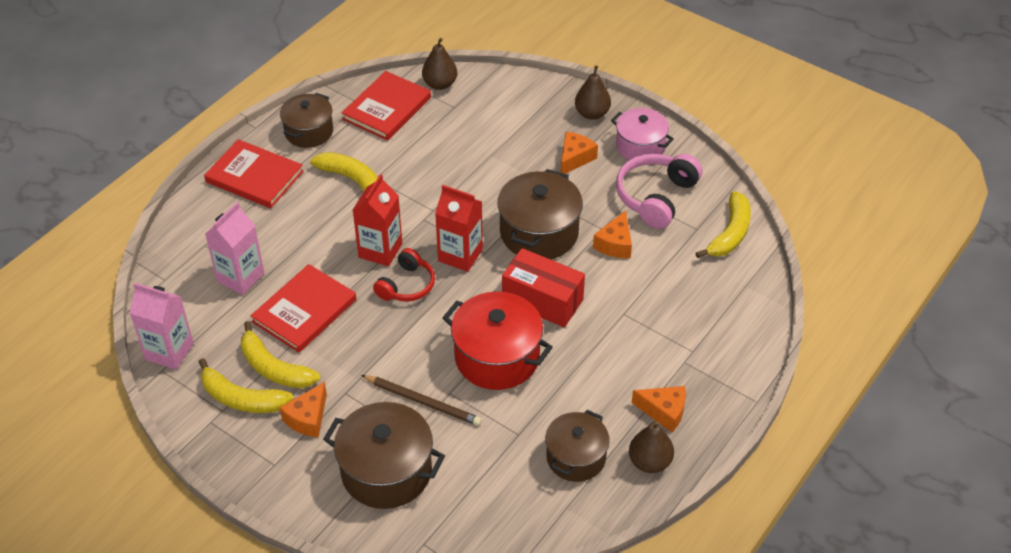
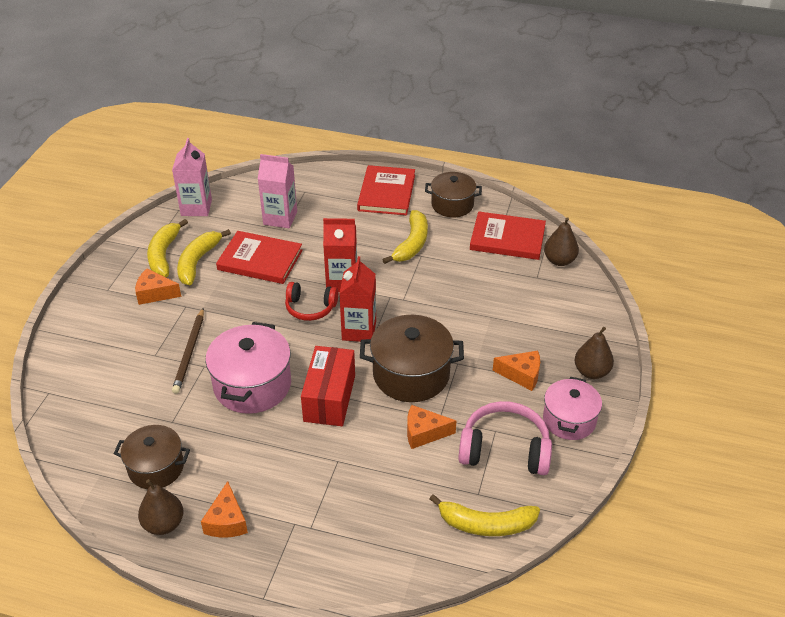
camera: 70 degrees right, 5 degrees down
brown pot [323,402,445,509] -> none
red pot [442,291,553,390] -> pink pot [205,322,291,414]

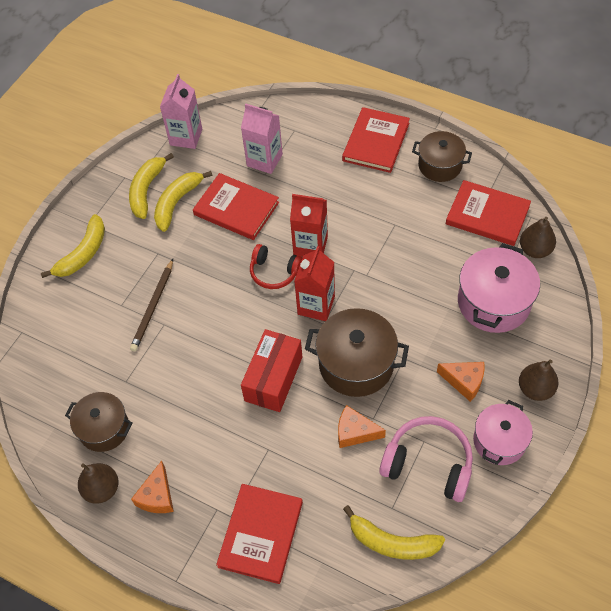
camera: 15 degrees right, 15 degrees up
orange cheese [135,268,181,305] -> none
pink pot [205,322,291,414] -> pink pot moved to [458,243,540,333]
yellow banana [382,210,428,264] -> yellow banana moved to [41,214,105,278]
none -> red book [216,484,303,584]

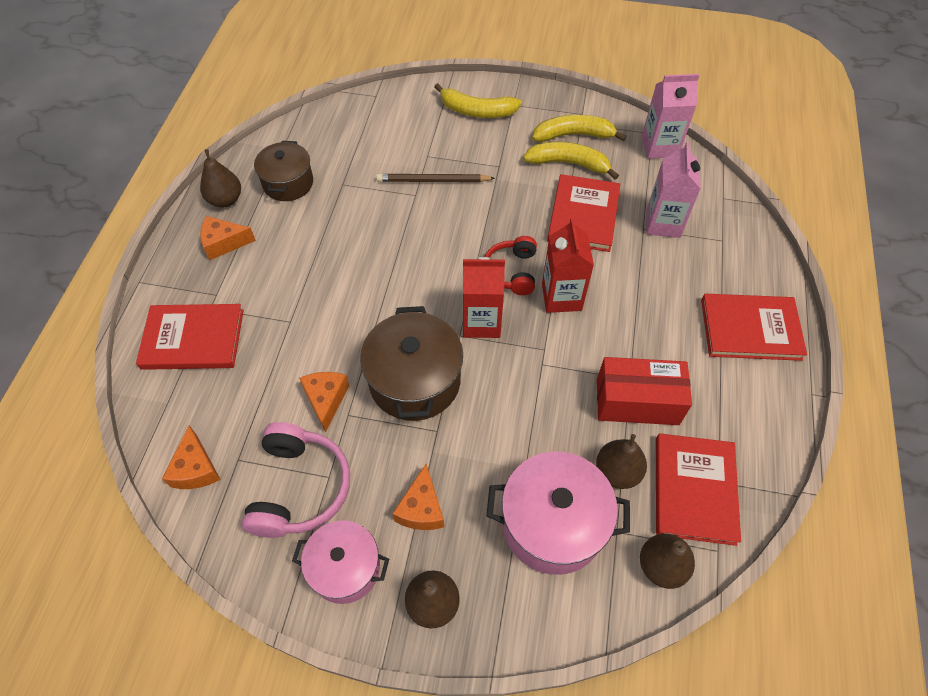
camera: 70 degrees right, 0 degrees up
red box [241,329,302,412] -> red box moved to [597,357,692,425]
yellow banana [343,505,445,560] -> orange cheese [162,426,221,489]
brown pot [412,131,472,182] -> none
none -> brown pear [596,434,647,489]

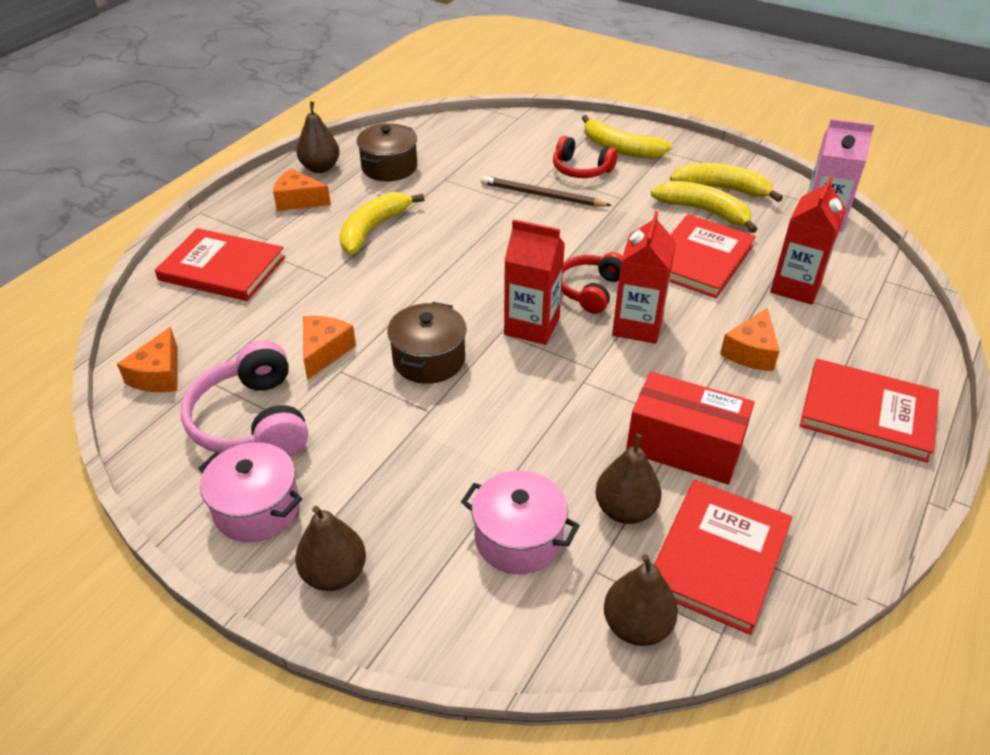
camera: 20 degrees right, 15 degrees down
pink headphones [242,422,350,538] -> pink headphones turned 135 degrees clockwise [181,340,308,456]
brown pot [360,306,463,421] -> brown pot [387,302,466,384], size x0.66
orange cheese [392,464,444,530] -> orange cheese moved to [720,308,779,371]
pink pot [486,452,630,575] -> pink pot [461,471,580,574], size x0.66
pink carton [647,142,701,238] -> red carton [770,176,846,305]
none -> yellow banana [339,192,425,254]
none -> red headphones [553,136,618,178]

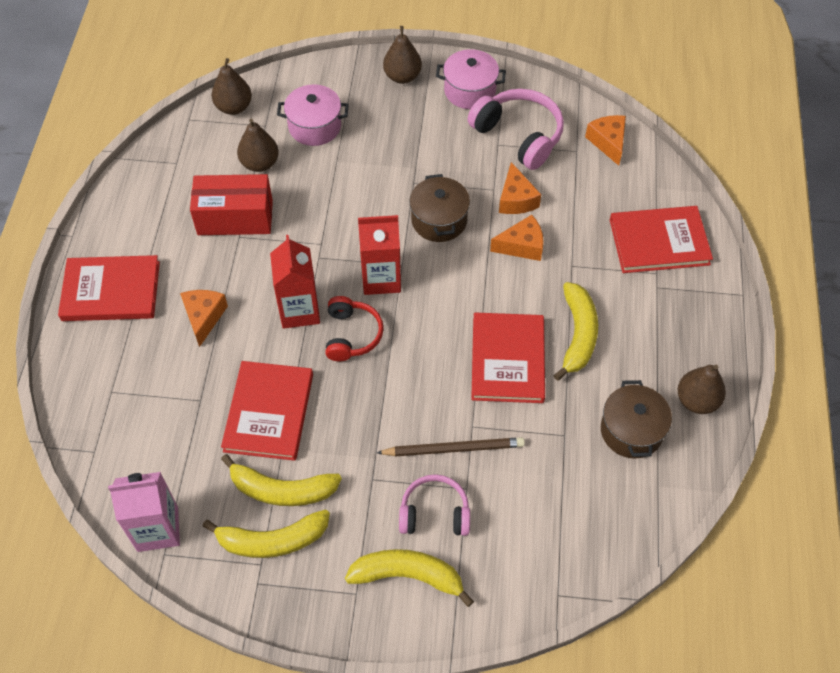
camera: 155 degrees right, 15 degrees up
orange cheese [273,169,331,211] -> orange cheese moved to [490,215,544,261]
red headphones [553,136,618,178] -> pink headphones [399,474,470,536]
red book [654,480,792,635] -> red book moved to [471,313,545,403]
red carton [770,176,846,305] -> none

